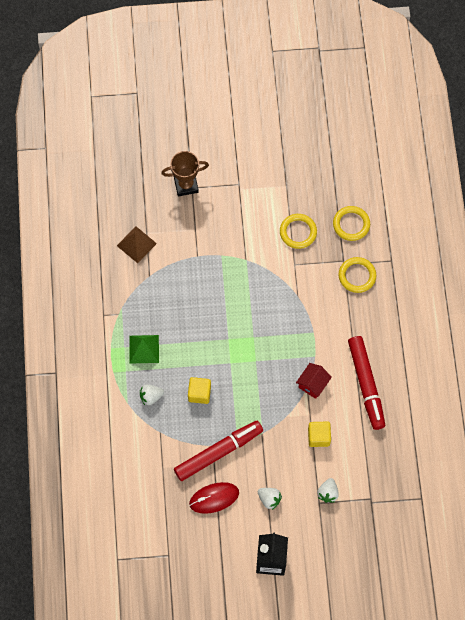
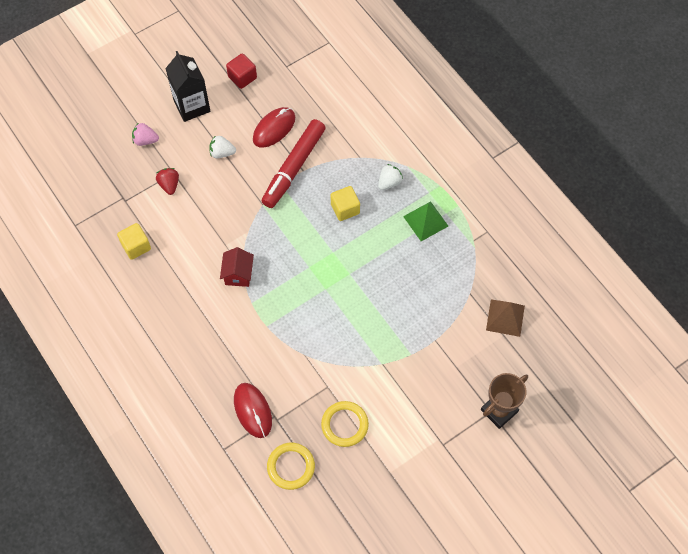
camera: 150 degrees right, 5 degrees down
yellow cube [308,421,331,447] -> yellow cube moved to [117,223,151,260]
white strawberry [317,478,339,503] -> red strawberry [156,168,179,195]
yellow ring [338,257,376,293] -> red mouse [234,383,272,438]
red marker [348,336,385,430] -> none
none -> pink strawberry [132,123,159,146]
none -> red cube [226,53,257,89]

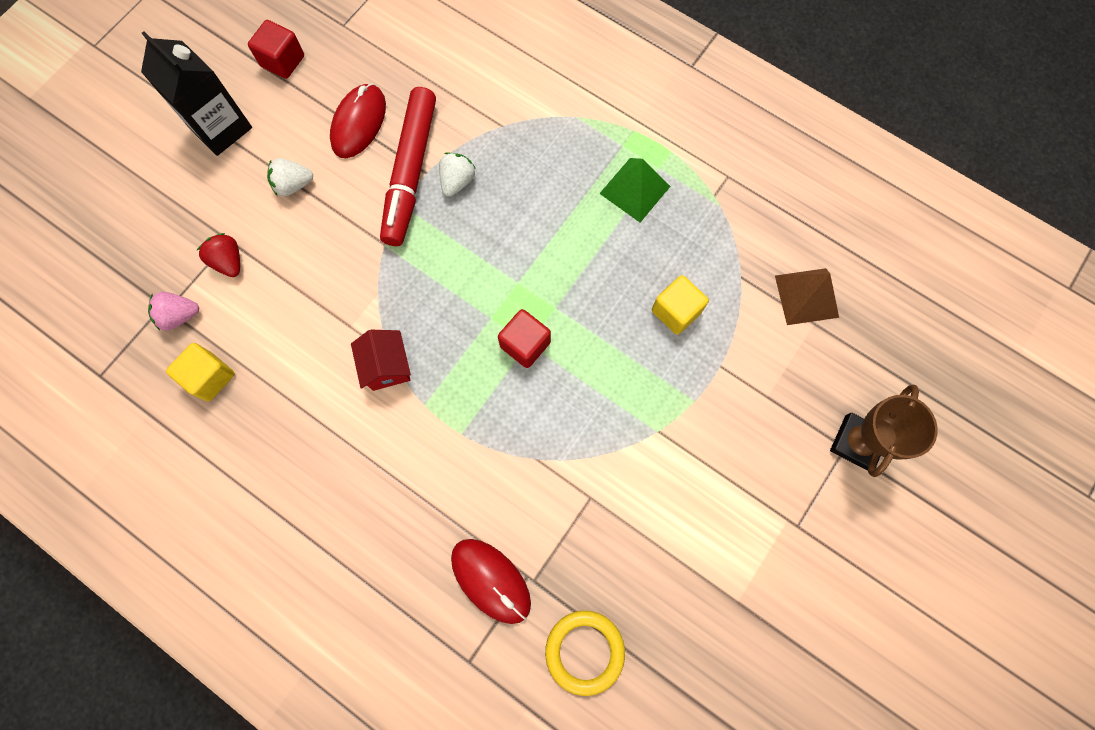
camera: 20 degrees left, 10 degrees up
pink strawberry [132,123,159,146] -> pink strawberry moved to [148,292,199,331]
yellow ring [321,401,369,447] -> none
yellow cube [331,186,360,221] -> yellow cube moved to [652,275,709,335]
white strawberry [378,164,403,190] -> white strawberry moved to [439,152,476,197]
none -> red cube [498,309,551,368]

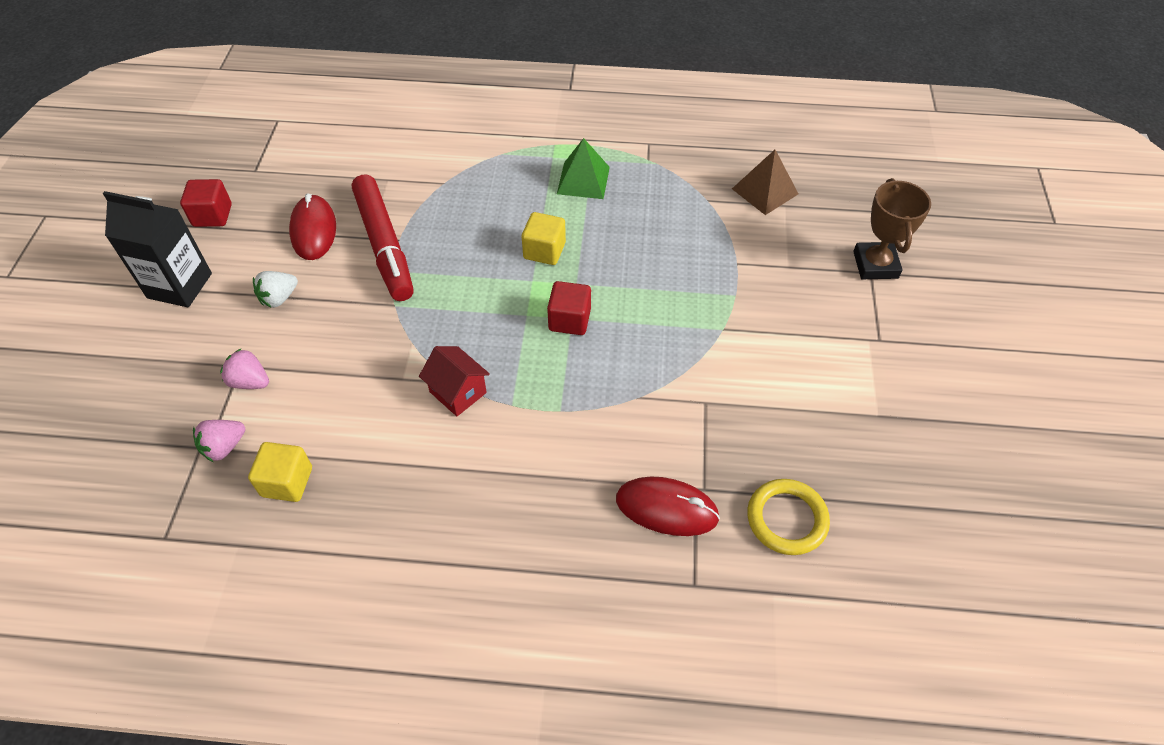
camera: 30 degrees left, 20 degrees down
red strawberry [197,233,240,277] -> pink strawberry [220,349,269,389]
white strawberry [439,152,476,197] -> none
yellow cube [652,275,709,335] -> yellow cube moved to [522,212,566,265]

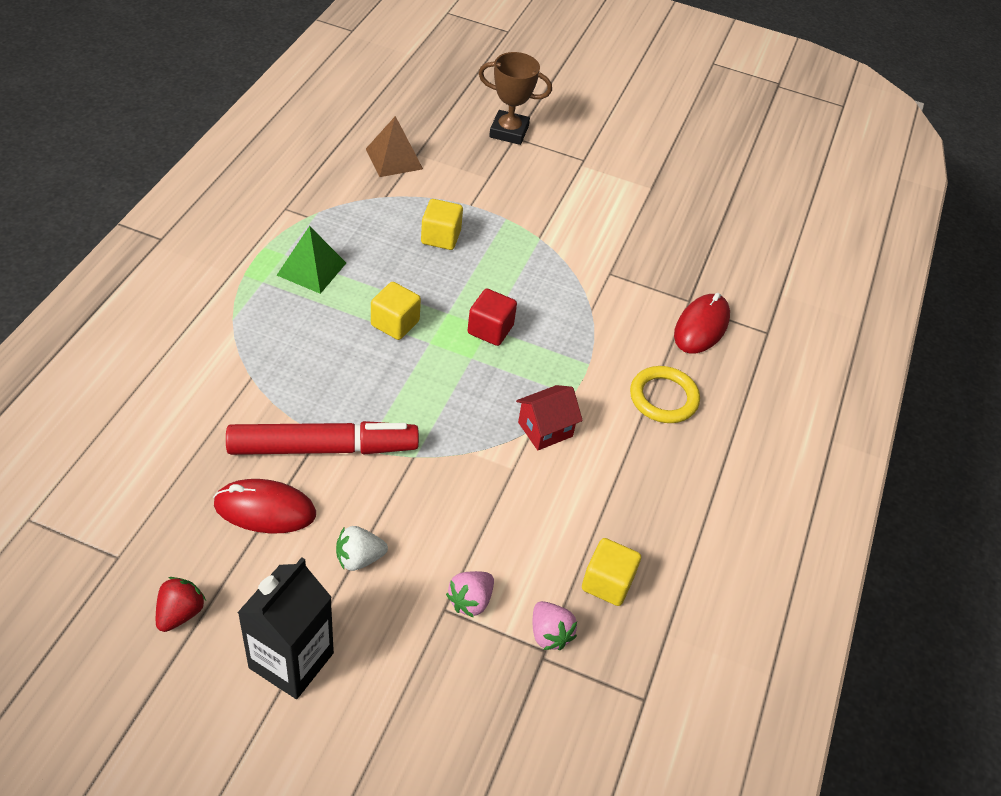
camera: 80 degrees left, 5 degrees down
red cube [180,179,232,227] -> red strawberry [156,577,206,632]
white strawberry [253,271,298,308] -> white strawberry turned 105 degrees clockwise [336,526,388,571]
yellow ring [747,479,830,555] -> yellow ring moved to [630,366,700,423]
none -> yellow cube [421,199,463,250]

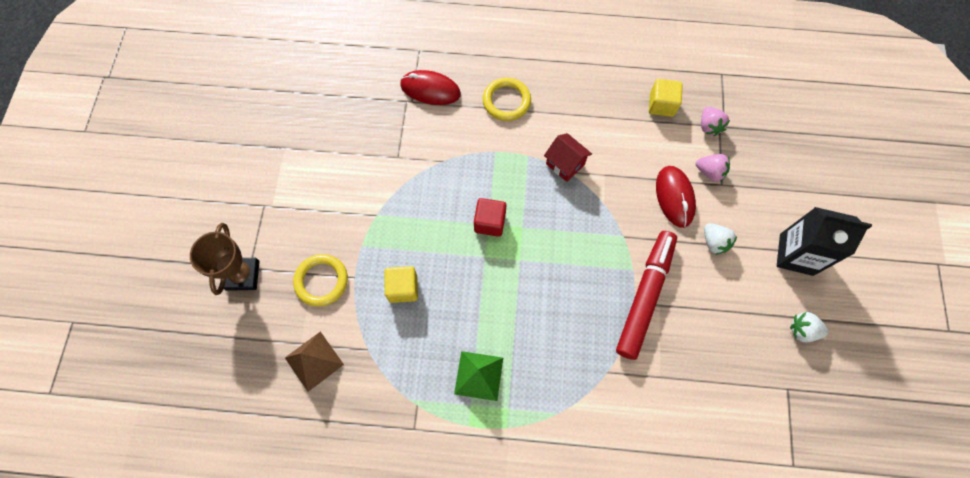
camera: 100 degrees left, 20 degrees up
red strawberry [156,577,206,632] -> white strawberry [790,312,828,342]
red mouse [213,479,316,533] -> red mouse moved to [656,166,696,228]
red marker [226,421,419,455] -> red marker turned 45 degrees clockwise [616,231,677,360]
yellow cube [371,282,421,340] -> none
pink strawberry [533,601,577,650] -> pink strawberry turned 120 degrees clockwise [701,107,730,136]
none -> yellow ring [293,254,348,307]

